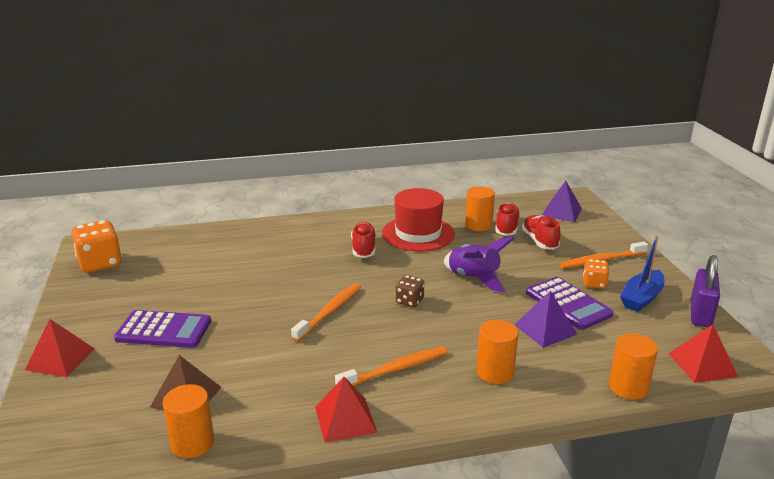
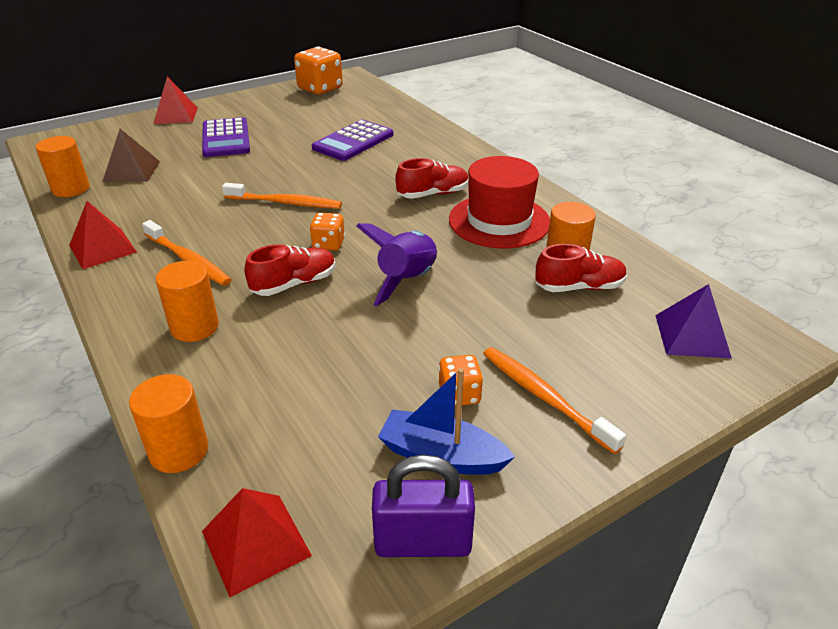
camera: 70 degrees right, 10 degrees up
brown dice [396,275,424,307] -> orange dice [310,213,345,251]
purple pyramid [514,291,578,348] -> none
red shoe [522,215,561,250] -> red shoe moved to [244,244,336,296]
purple calculator [526,277,613,330] -> purple calculator moved to [312,120,393,161]

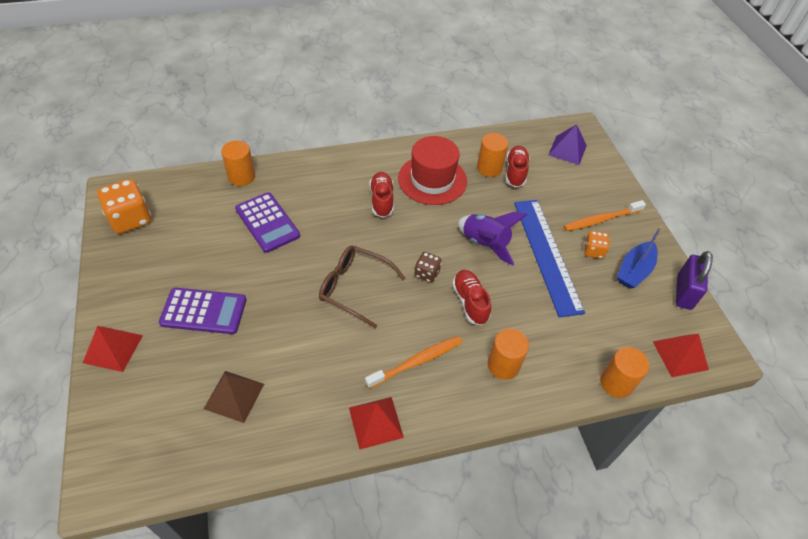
camera: 75 degrees left, 15 degrees up
orange cylinder [35,136,90,197] -> orange cylinder moved to [221,140,255,186]
orange toothbrush [222,183,342,209] -> brown glasses [319,245,405,328]
orange dice [310,213,345,251] -> brown dice [414,252,442,283]
none -> blue ruler [514,200,585,317]

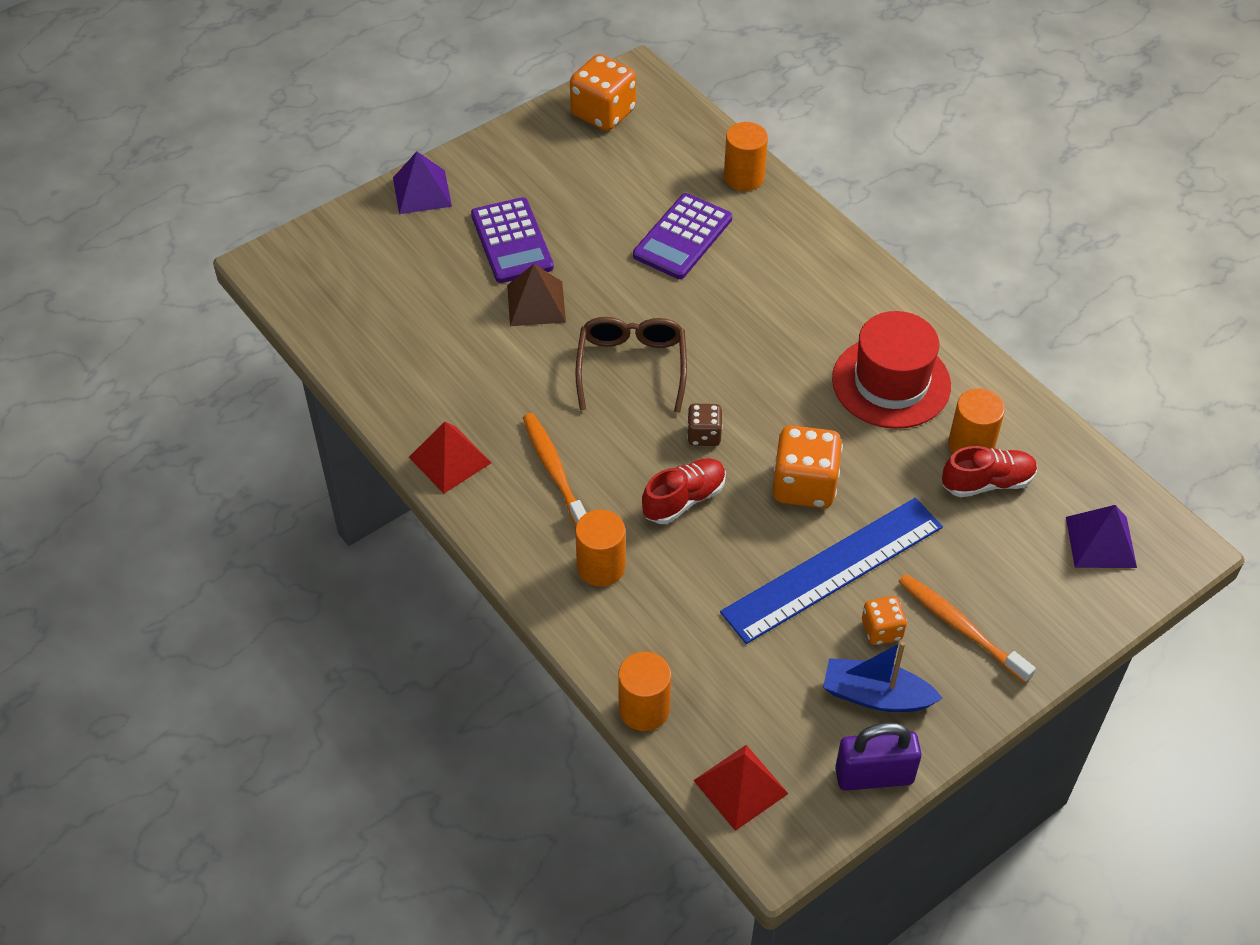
camera: 70 degrees right, 0 degrees up
red pyramid [83,326,143,372] -> purple pyramid [393,152,452,214]
brown pyramid [204,371,264,423] -> brown pyramid moved to [507,264,566,326]
orange toothbrush [365,336,462,389] -> orange toothbrush turned 150 degrees counterclockwise [523,413,586,526]
red shoe [370,172,393,218] -> none
purple rocket [458,212,527,265] -> orange dice [773,425,843,508]

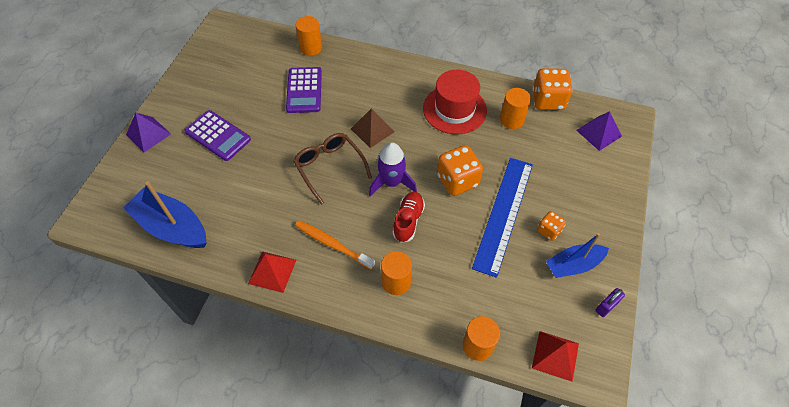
camera: 35 degrees left, 5 degrees up
brown pyramid [507,264,566,326] -> brown pyramid moved to [351,108,395,148]
orange dice [570,54,636,131] -> orange dice moved to [532,68,573,110]
brown dice [687,403,723,446] -> purple rocket [369,142,417,196]
purple padlock [835,723,922,791] -> purple padlock [595,288,625,317], size x0.60
orange toothbrush [899,574,1036,683] -> none
red shoe [942,446,1037,497] -> none
none -> blue boat [123,181,206,248]

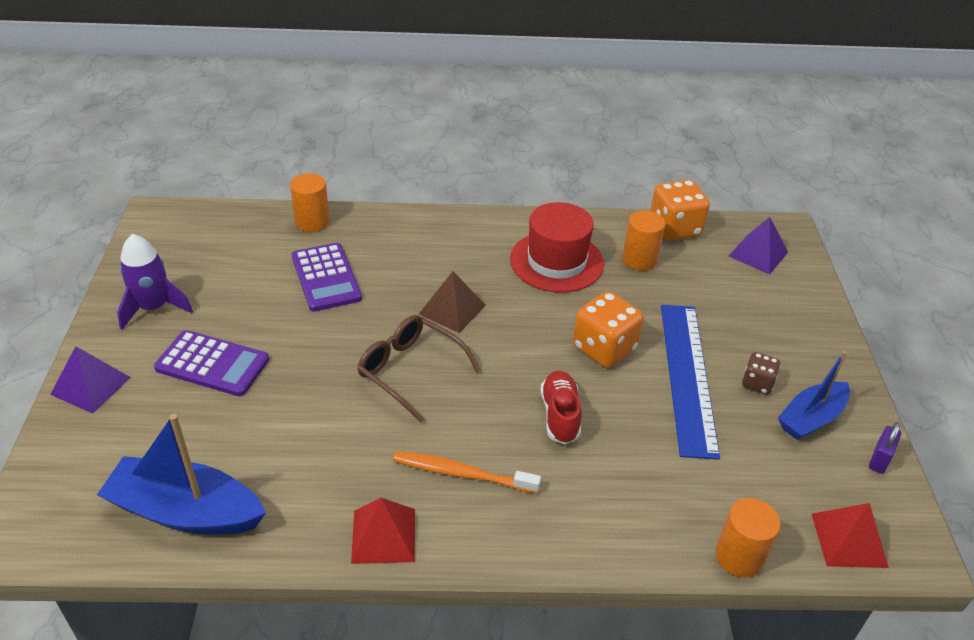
camera: 20 degrees left, 15 degrees down
purple rocket [369,142,417,196] -> purple rocket moved to [117,234,193,330]
orange cylinder [381,251,412,295] -> none
orange dice [537,211,566,241] -> brown dice [742,352,780,394]

